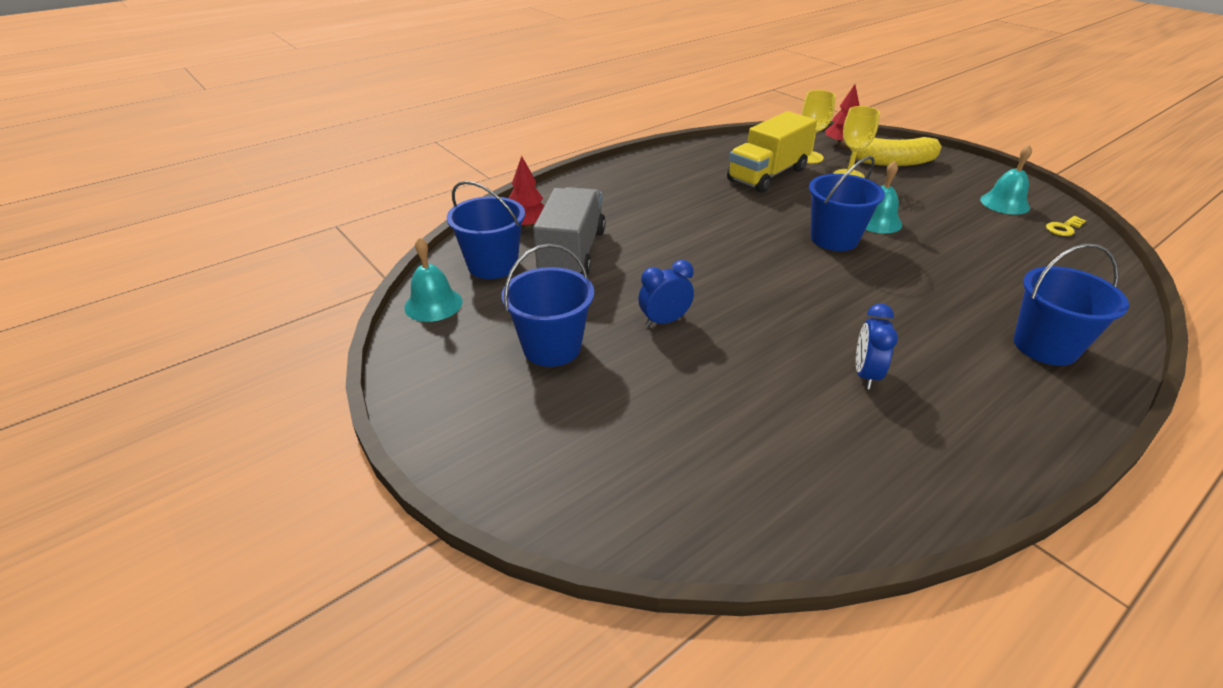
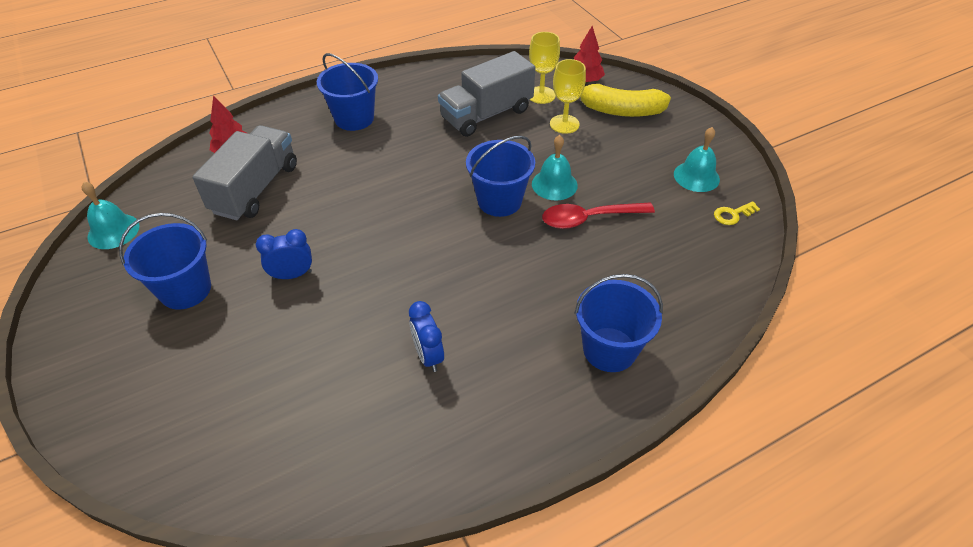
camera: 10 degrees right, 10 degrees up
blue bucket [447,181,525,279] -> blue bucket moved to [317,53,378,131]
yellow truck [727,111,817,193] -> grey truck [438,51,535,137]
blue clock [856,304,898,389] -> blue clock turned 45 degrees counterclockwise [409,301,444,372]
none -> red spoon [542,203,655,229]

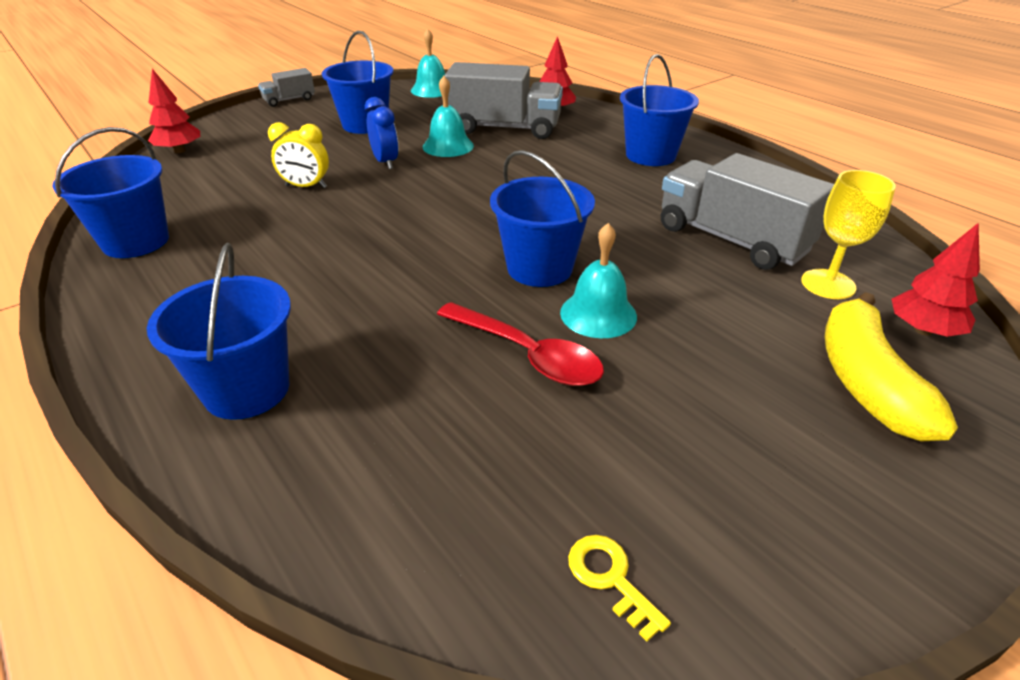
camera: 80 degrees right, 10 degrees down
blue clock [409,301,444,372] -> none
red spoon [542,203,655,229] -> red spoon turned 150 degrees clockwise [437,302,604,386]
yellow goblet [550,59,586,134] -> none
turquoise bell [674,127,720,192] -> turquoise bell moved to [423,76,474,157]
none -> blue bucket [52,127,169,258]
none -> red tree [148,69,200,153]
none -> grey truck [258,68,315,107]
none -> yellow clock [268,122,329,188]

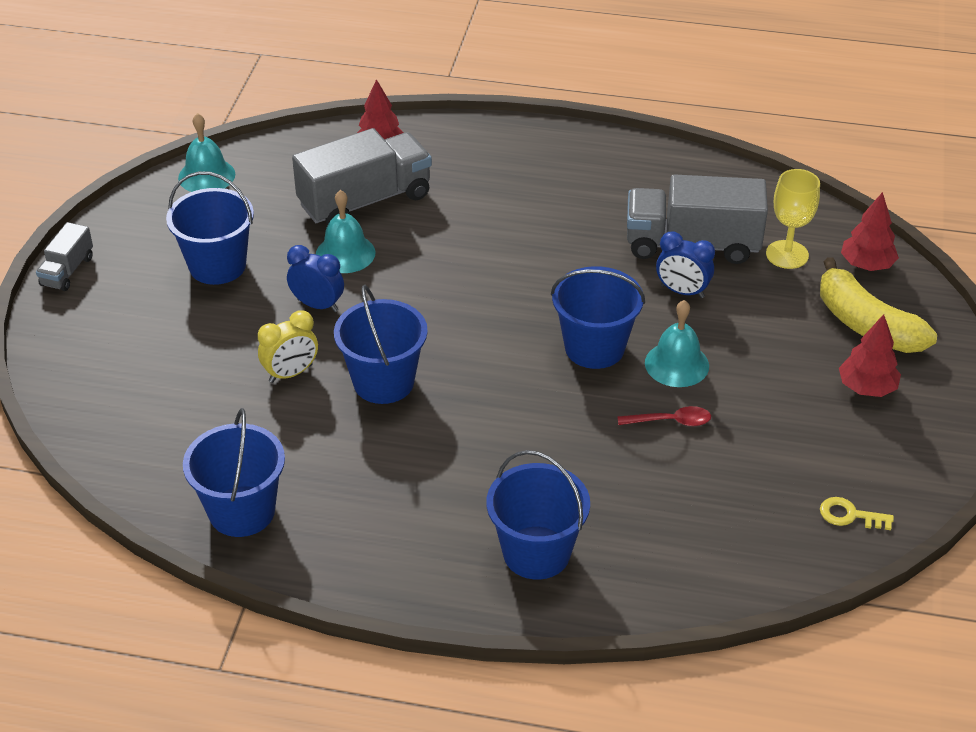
camera: 40 degrees left, 5 degrees up
red tree [148,69,200,153] -> red tree moved to [839,314,901,397]
red spoon [437,302,604,386] -> red spoon [617,406,711,426], size x0.59
blue bucket [620,54,699,166] -> blue bucket moved to [334,285,428,404]
none -> blue clock [656,231,715,298]

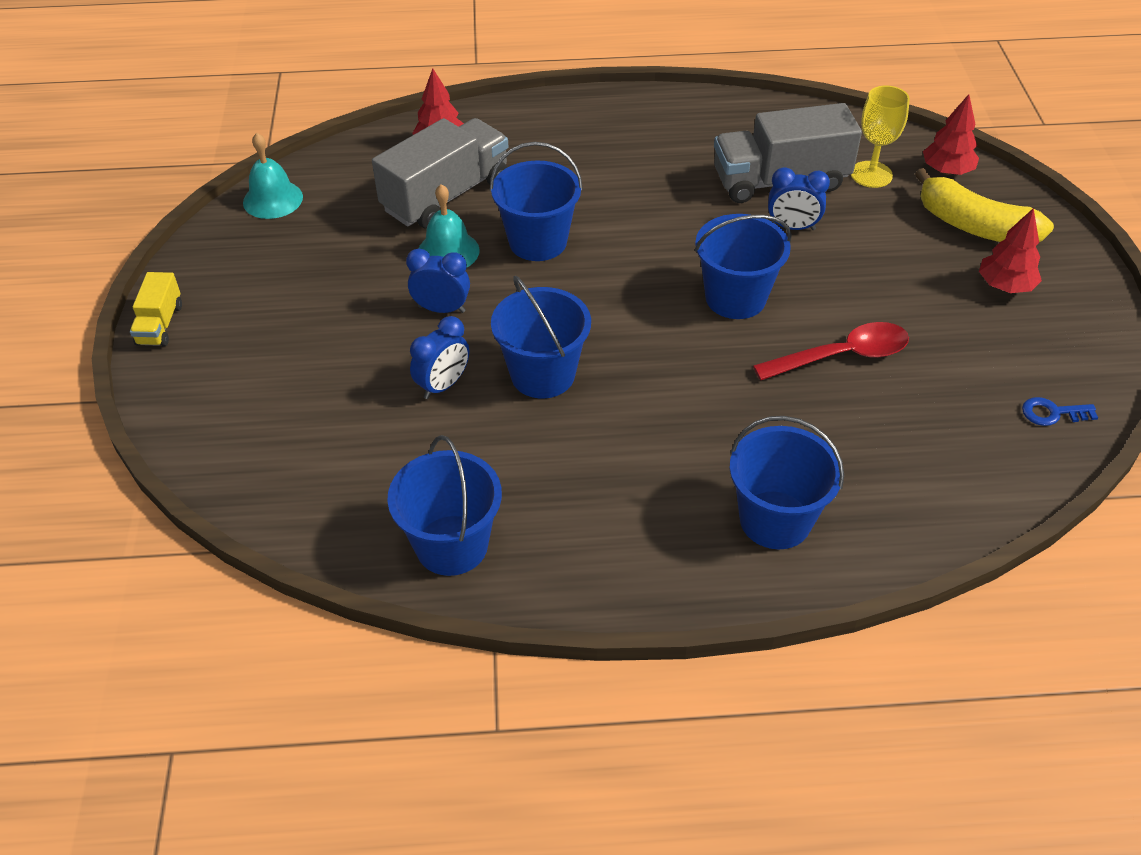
camera: 15 degrees left, 5 degrees up
grey truck [36,222,93,291] -> yellow truck [130,272,182,347]
blue bucket [166,171,254,285] -> blue bucket moved to [490,142,583,261]
yellow clock [258,310,318,383] -> blue clock [410,316,469,399]
red spoon [617,406,711,426] -> red spoon [753,322,909,381], size x1.71
turquoise bell [645,300,709,387] -> none
yellow key [820,497,894,530] -> blue key [1022,397,1098,426]

